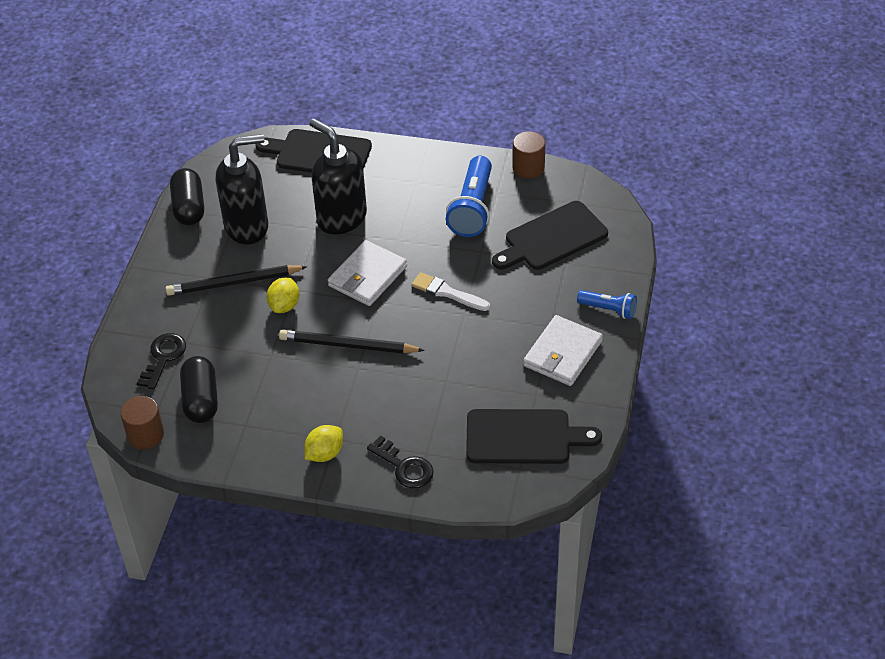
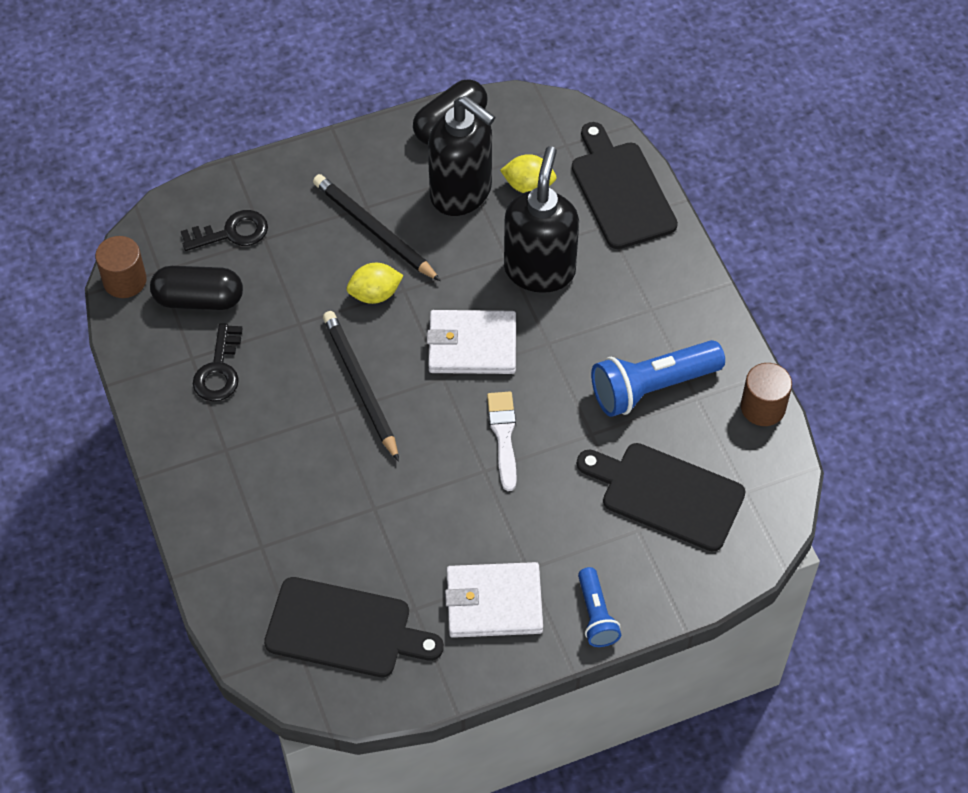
camera: 55 degrees right, 10 degrees up
black capsule [180,356,218,423] -> black capsule turned 45 degrees clockwise [150,266,243,310]
yellow lemon [304,425,343,462] -> yellow lemon moved to [500,154,556,193]
black key [367,435,434,488] -> black key moved to [193,323,243,402]
black cutting board [466,409,602,464] -> black cutting board turned 45 degrees counterclockwise [264,577,444,677]

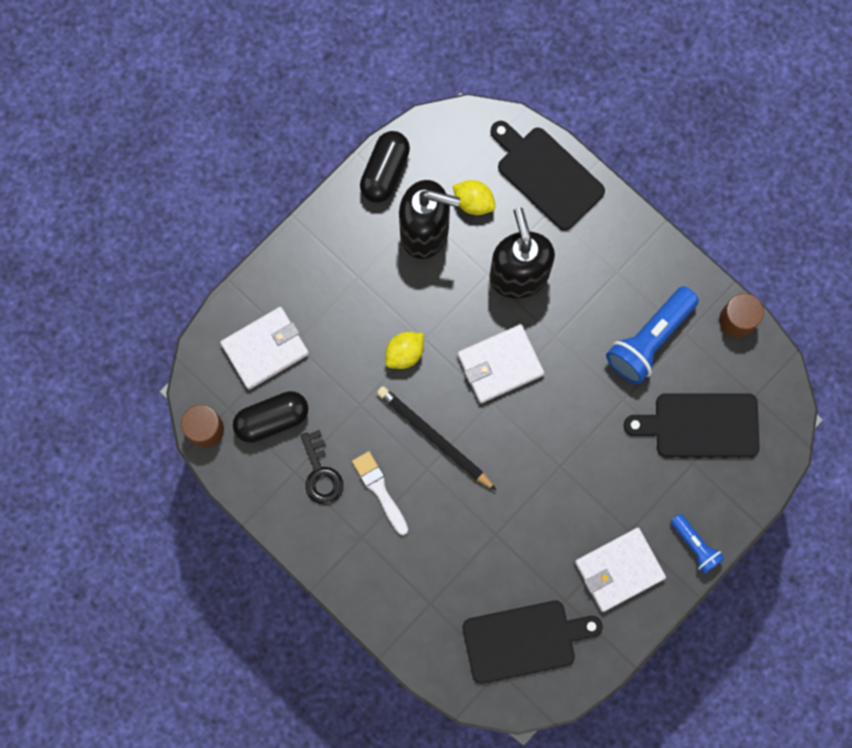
camera: 25 degrees left, 20 degrees up
black key [181,210,268,251] -> white wallet [220,307,309,390]
black pencil [313,174,441,281] -> none
white brush [487,392,517,491] -> white brush moved to [352,451,408,535]
yellow lemon [500,154,556,193] -> yellow lemon turned 45 degrees clockwise [453,180,496,215]

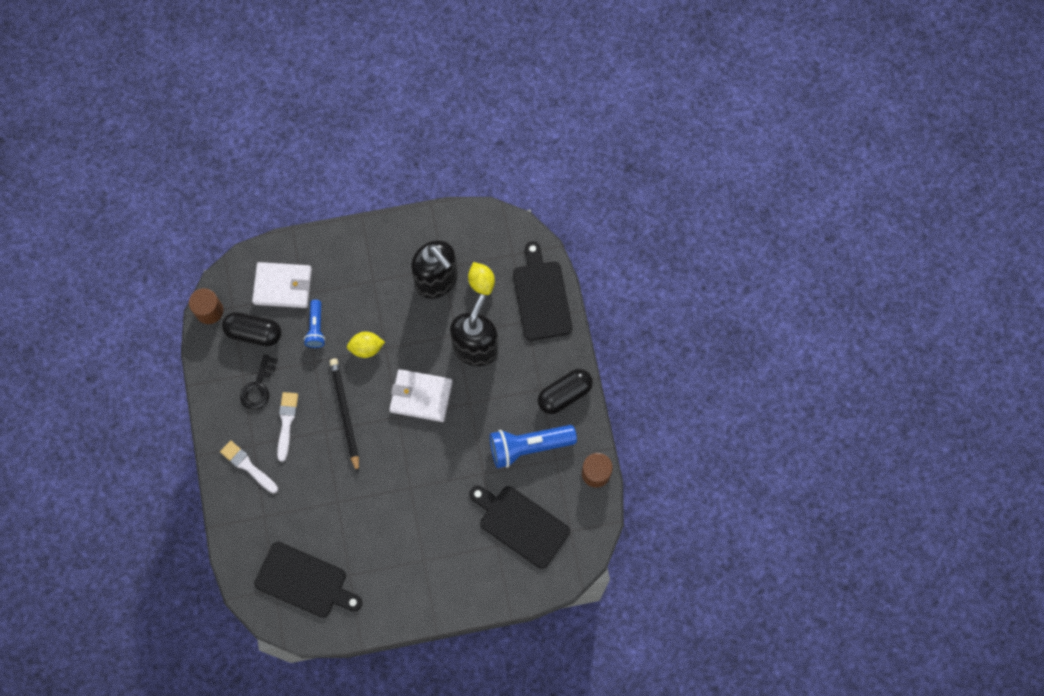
camera: 35 degrees right, 5 degrees down
black capsule [360,131,410,203] -> black capsule moved to [538,369,593,414]
white wallet [575,528,666,612] -> none
blue flashlight [670,514,725,574] -> blue flashlight moved to [304,300,325,348]
none -> white brush [220,441,278,493]

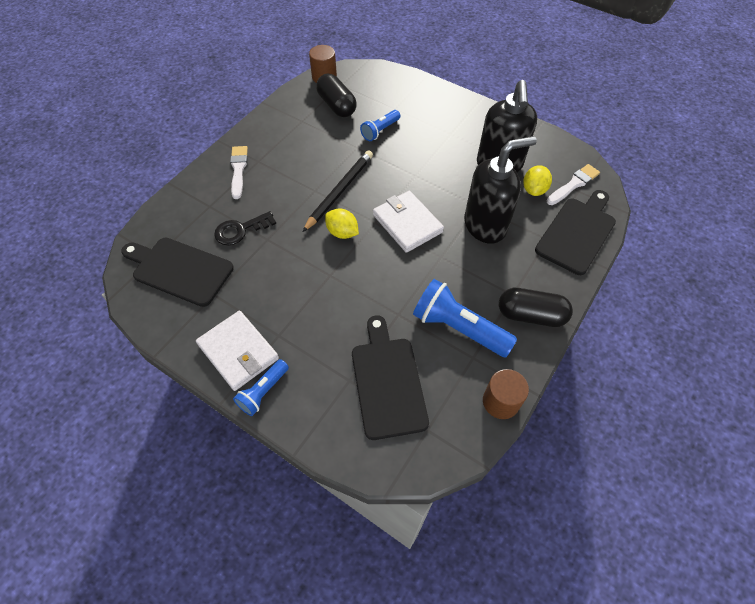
camera: 45 degrees right, 15 degrees down
black key [240,354,278,410] -> black key moved to [214,211,276,246]
white wallet [252,262,312,308] -> white wallet moved to [196,311,279,391]
black cutting board [254,542,362,618] -> black cutting board turned 135 degrees clockwise [121,238,234,307]
white brush [277,392,298,462] -> white brush moved to [547,164,600,205]
yellow lemon [347,332,385,358] -> yellow lemon moved to [325,209,359,239]
none -> blue flashlight [233,359,289,416]

